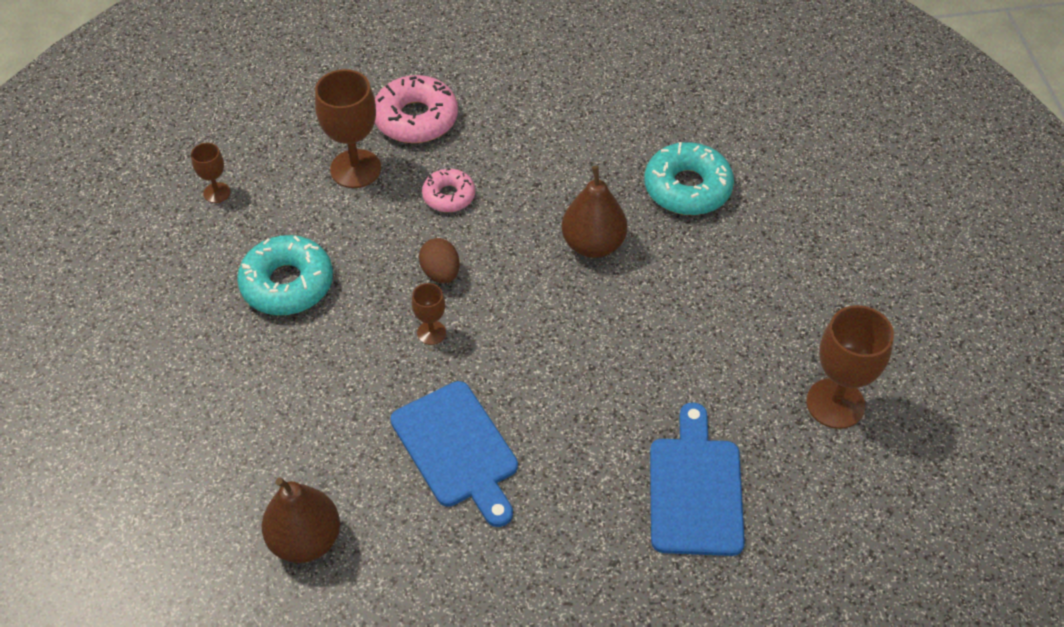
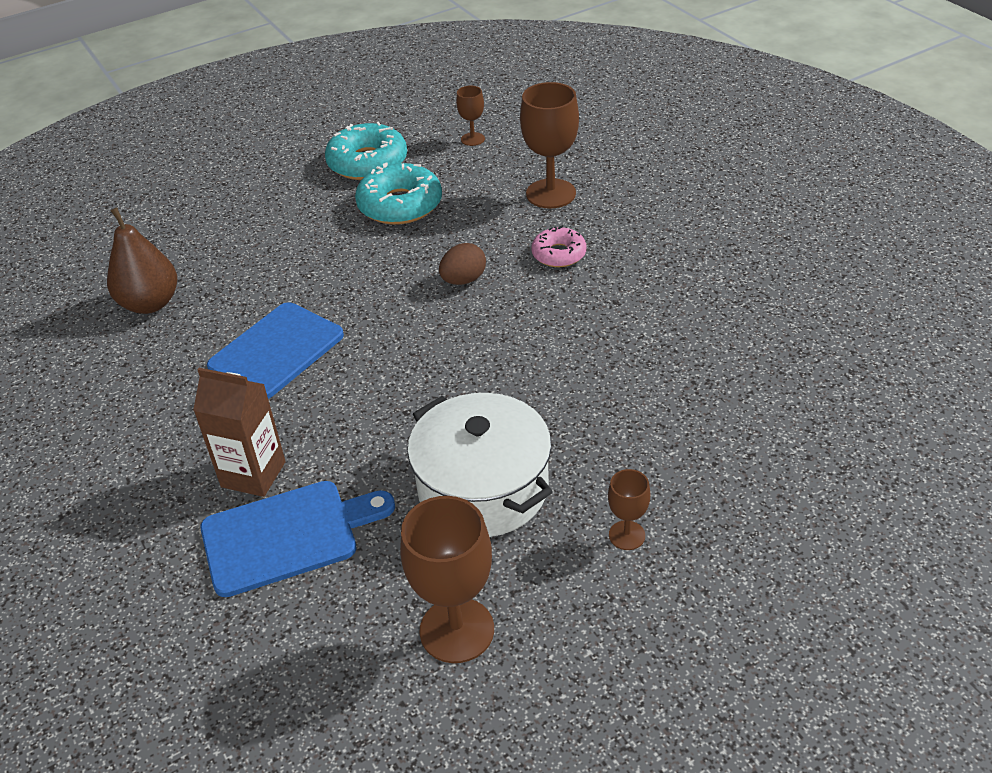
camera: 70 degrees right, 10 degrees down
pink donut [375,75,458,143] -> none
brown goblet [412,283,446,345] -> brown goblet moved to [608,469,650,550]
brown pear [562,166,627,258] -> none
turquoise donut [644,142,734,215] -> turquoise donut moved to [325,121,407,180]
none -> brown carton [193,368,286,497]
none -> white pot [407,393,552,537]

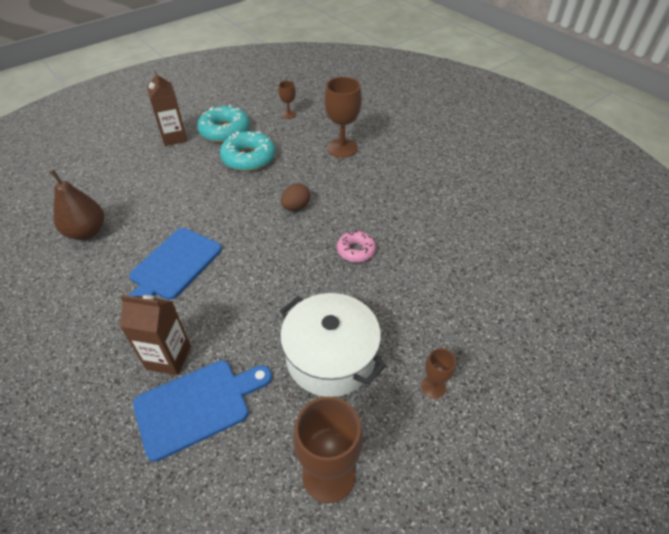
camera: 10 degrees left, 5 degrees up
pink donut [531,226,586,267] -> pink donut moved to [337,230,376,262]
none -> brown carton [147,71,188,146]

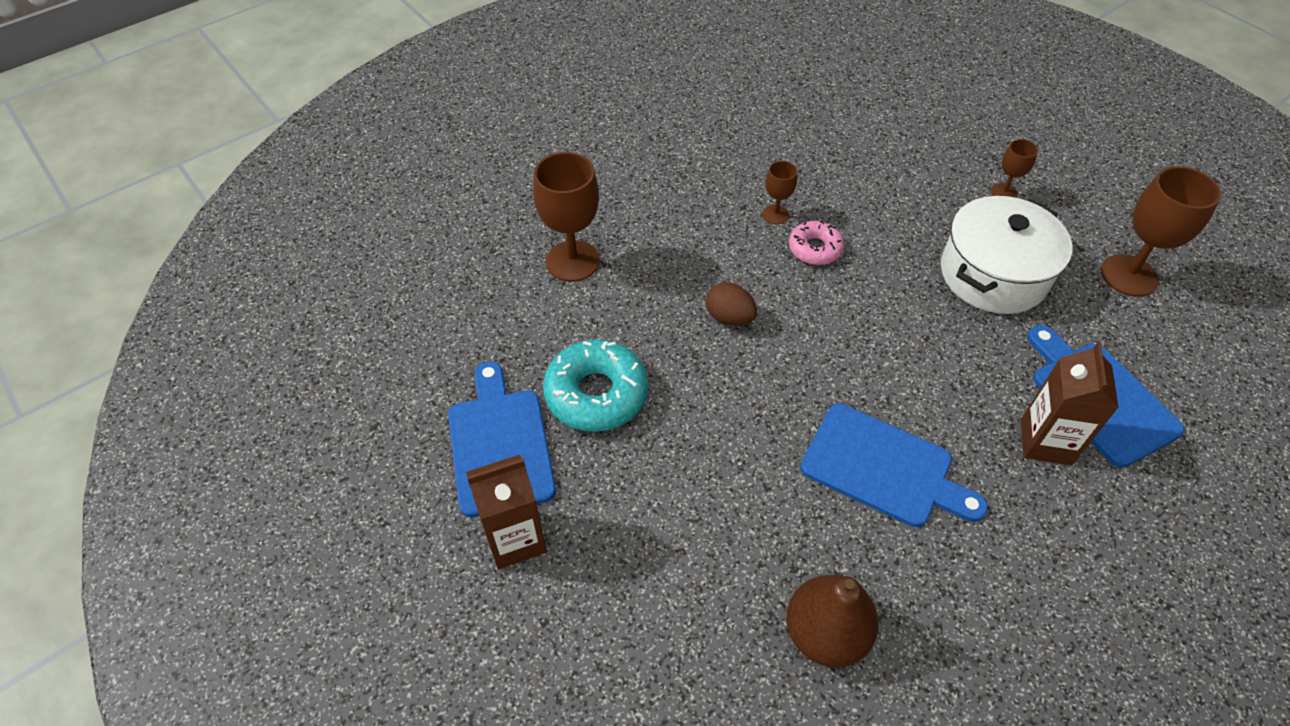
camera: 90 degrees left, 5 degrees up
turquoise donut [197,105,250,143] -> blue cutting board [448,361,556,517]
brown goblet [278,81,296,119] -> brown goblet moved to [762,161,797,224]

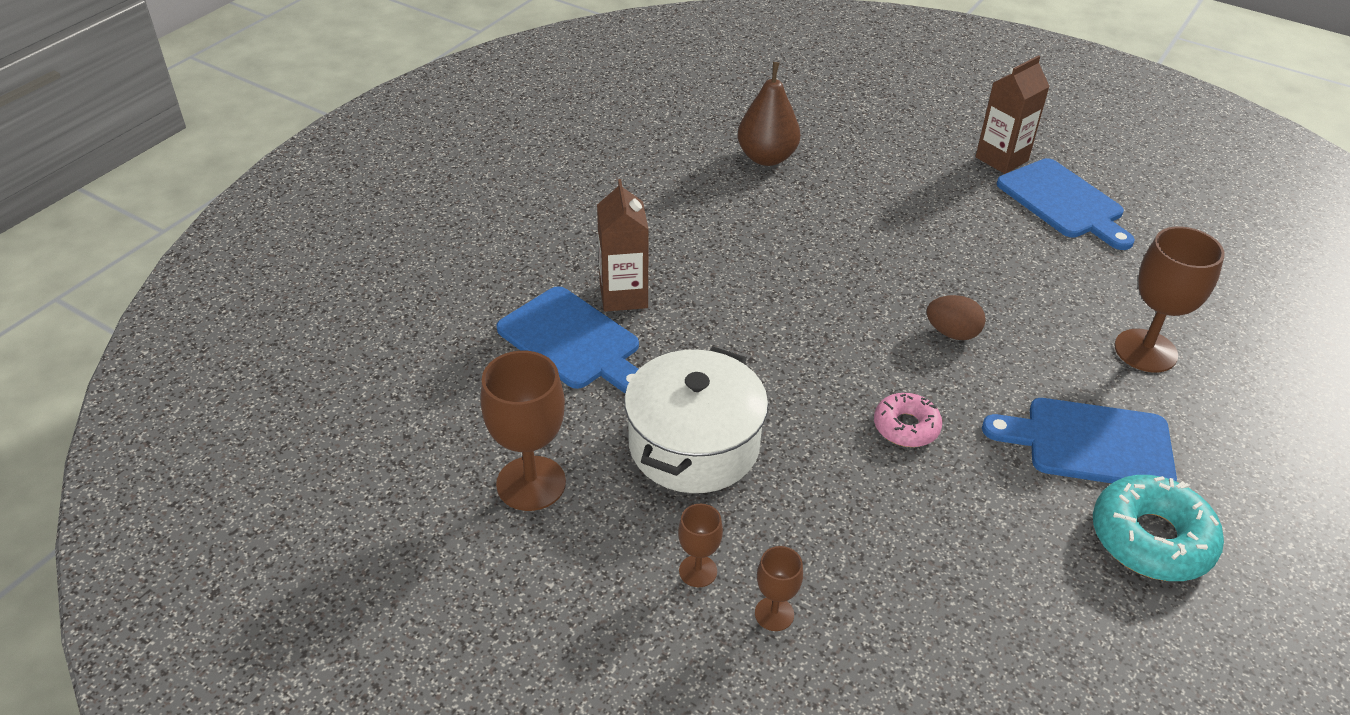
camera: 160 degrees right, 10 degrees down
turquoise donut [543,339,648,432] -> turquoise donut moved to [1093,475,1224,581]
brown goblet [762,161,797,224] -> brown goblet moved to [755,546,803,631]
blue cutting board [800,404,988,527] -> blue cutting board moved to [982,398,1177,483]

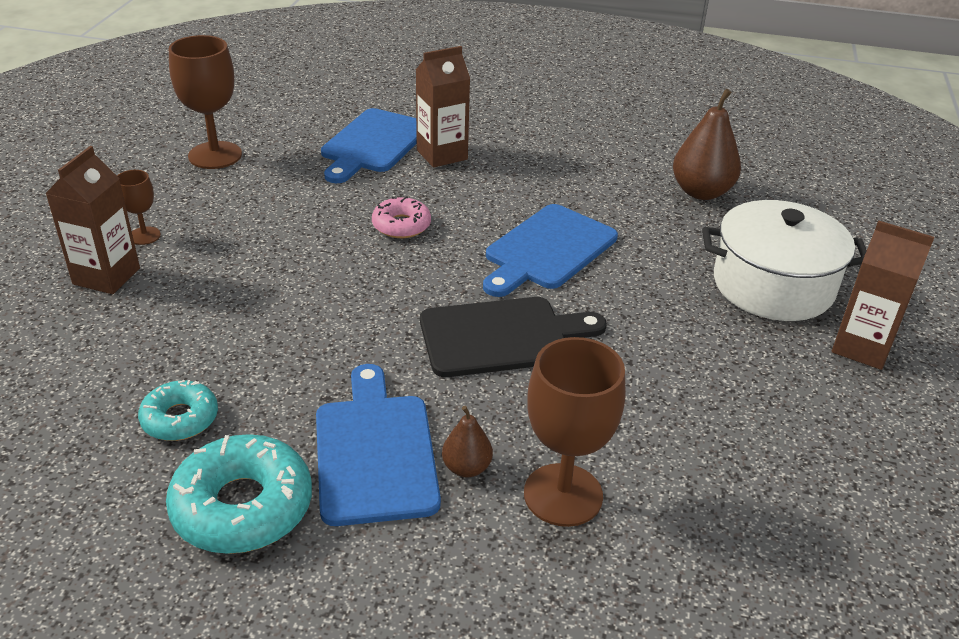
camera: 70 degrees right, 5 degrees down
white pot [624,347,768,493] -> white pot moved to [702,200,867,321]
brown goblet [755,546,803,631] -> brown carton [45,146,140,294]
pink donut [874,393,942,447] -> pink donut moved to [372,196,431,238]
brown egg [926,295,986,340] -> black cutting board [420,297,607,377]
blue cutting board [997,158,1135,250] -> blue cutting board moved to [483,204,618,297]
none -> turquoise donut [138,380,218,441]
none -> brown pear [442,406,493,478]

